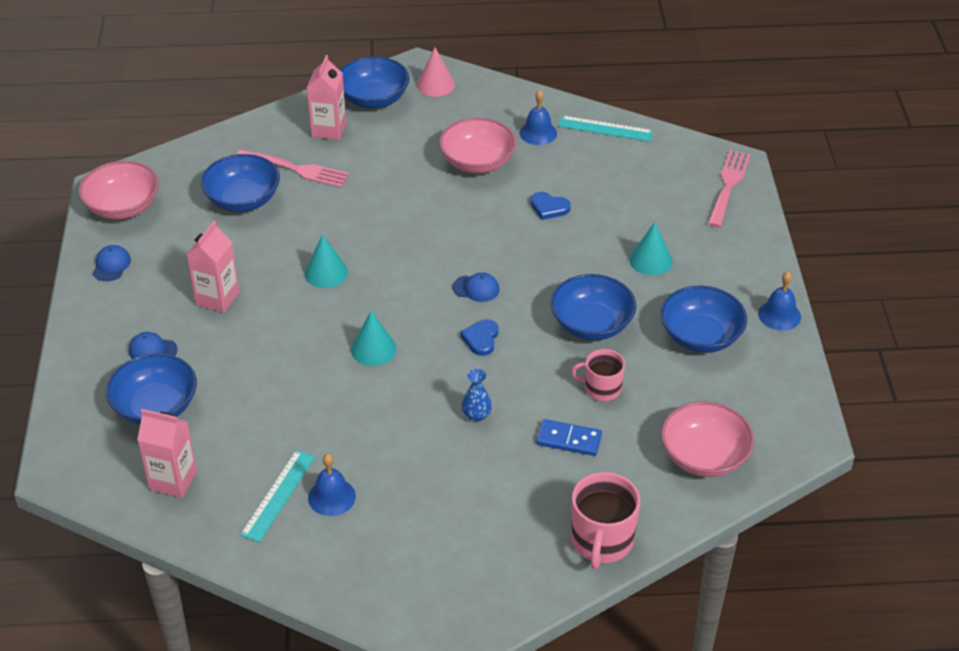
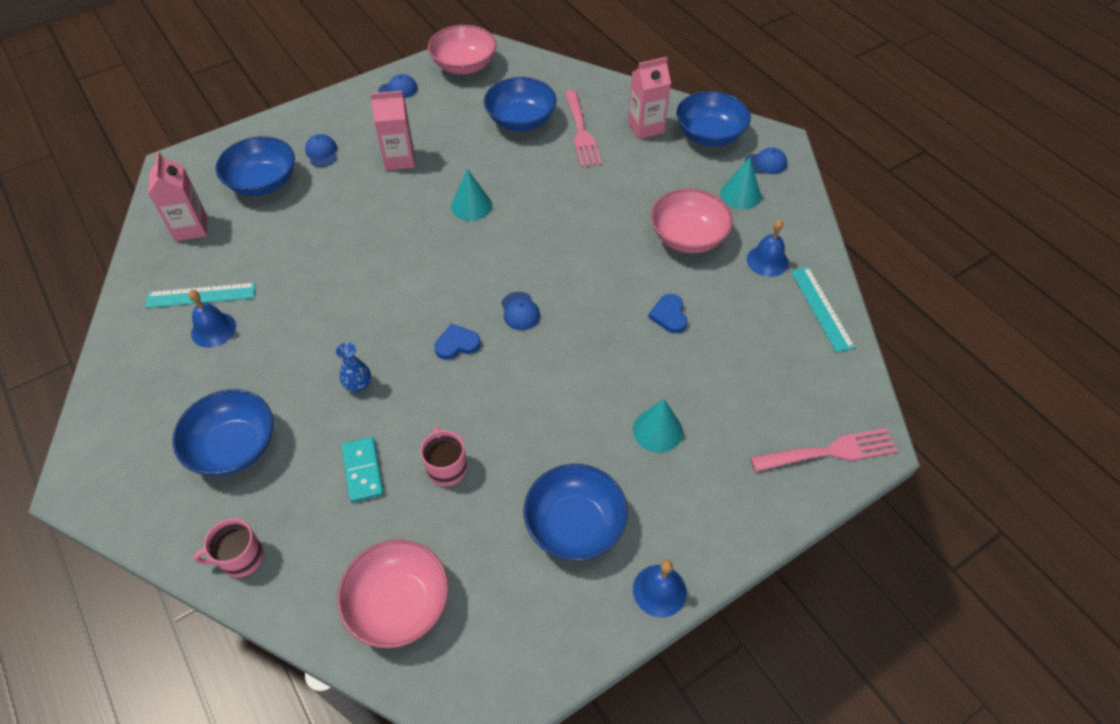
camera: 60 degrees right, 10 degrees up
turquoise cone [351,311,397,366] -> turquoise cone moved to [720,157,761,209]
pink cone [417,48,455,97] -> blue cap [745,147,787,174]
blue domino [537,419,602,456] -> turquoise domino [342,437,384,503]
blue bowl [550,274,636,340] -> blue bowl moved to [172,389,273,476]
pink mug [571,472,640,569] -> pink mug [194,519,264,577], size x0.63

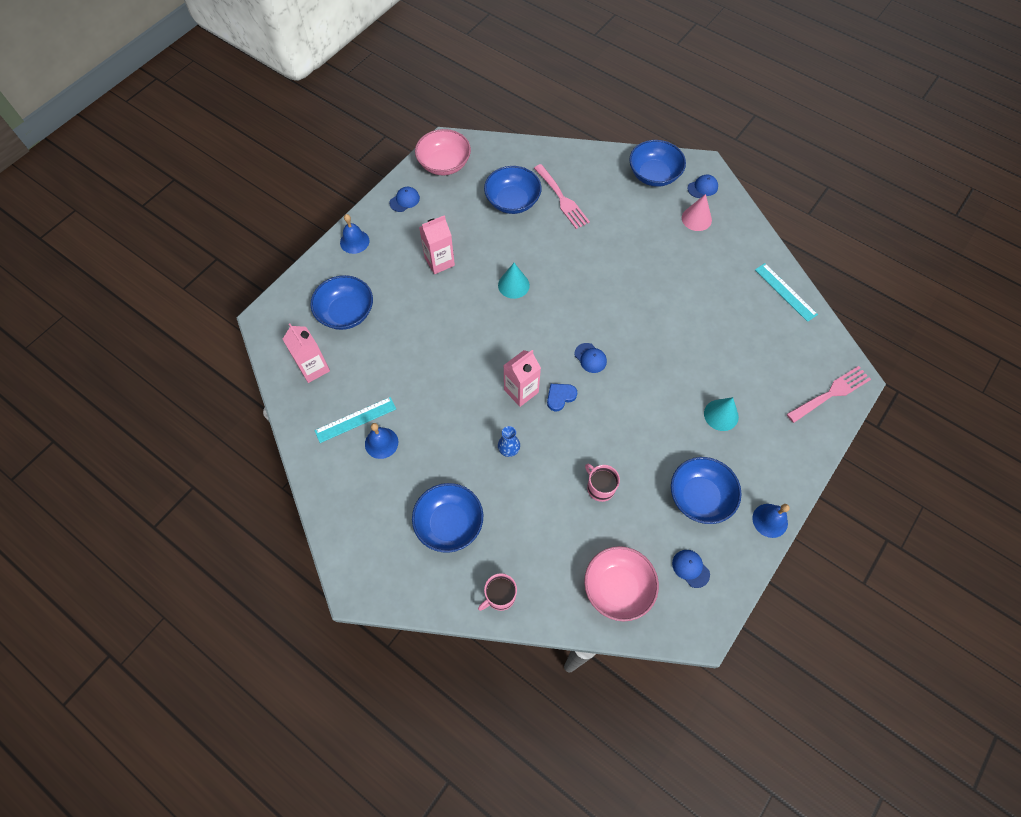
camera: 20 degrees left, 10 degrees up
blue cap [305,134,337,167] -> blue cap moved to [672,550,710,588]
turquoise domino [342,437,384,503] -> none
pink carton [628,57,671,139] -> pink carton moved to [503,350,541,407]
blue heart [648,294,687,333] -> none
pink bowl [651,189,733,253] -> none
turquoise cone [720,157,761,209] -> pink cone [682,194,712,231]
blue bell [747,220,788,277] -> blue bell moved to [340,214,369,254]

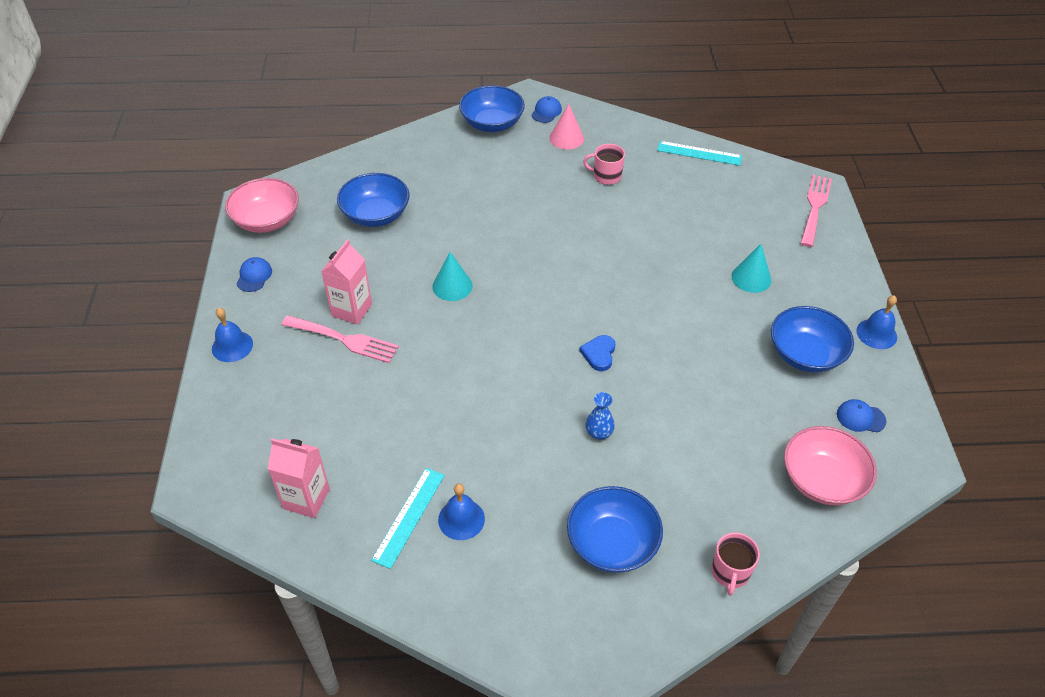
camera: 40 degrees left, 15 degrees down
blue bowl [310,275,373,330] -> none
pink carton [503,350,541,407] -> none
pink fork [534,164,590,229] -> pink fork moved to [281,315,399,363]
blue cap [574,343,607,373] -> none
pink mug [585,464,620,502] -> pink mug moved to [583,144,625,185]

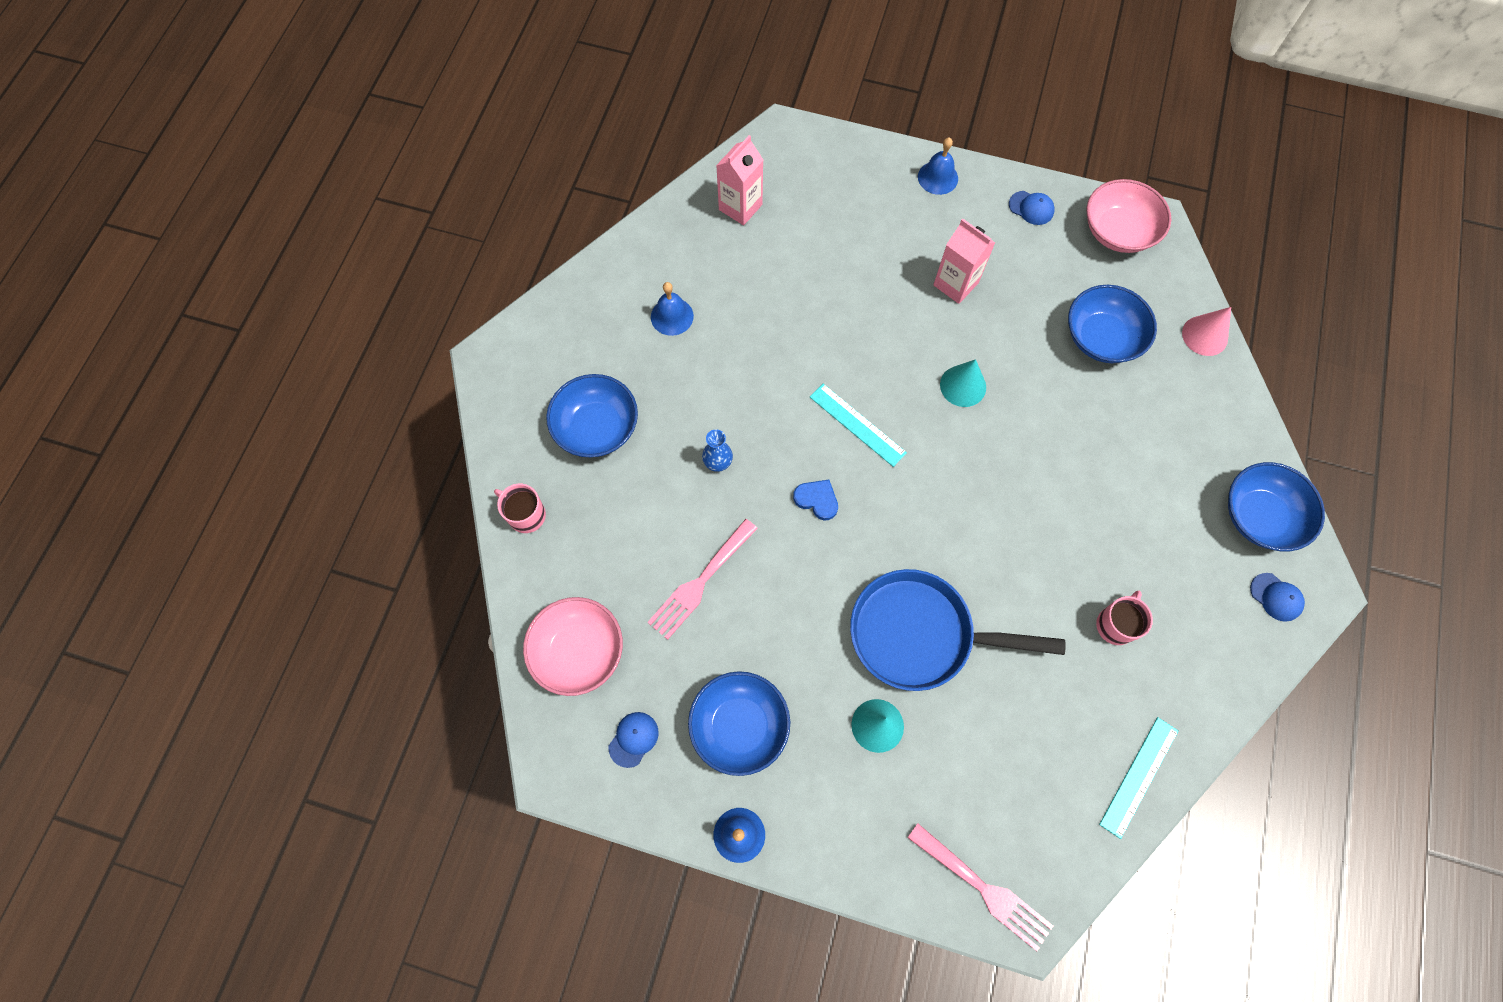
camera: 110 degrees right, 20 degrees up
pink fork [281,315,399,363] -> pink fork moved to [648,519,758,640]
turquoise ruler [371,468,445,569] -> turquoise ruler moved to [810,384,907,467]
pink cone [550,104,584,149] -> pink cone moved to [1182,307,1231,356]
none -> blue pan [850,569,1066,691]

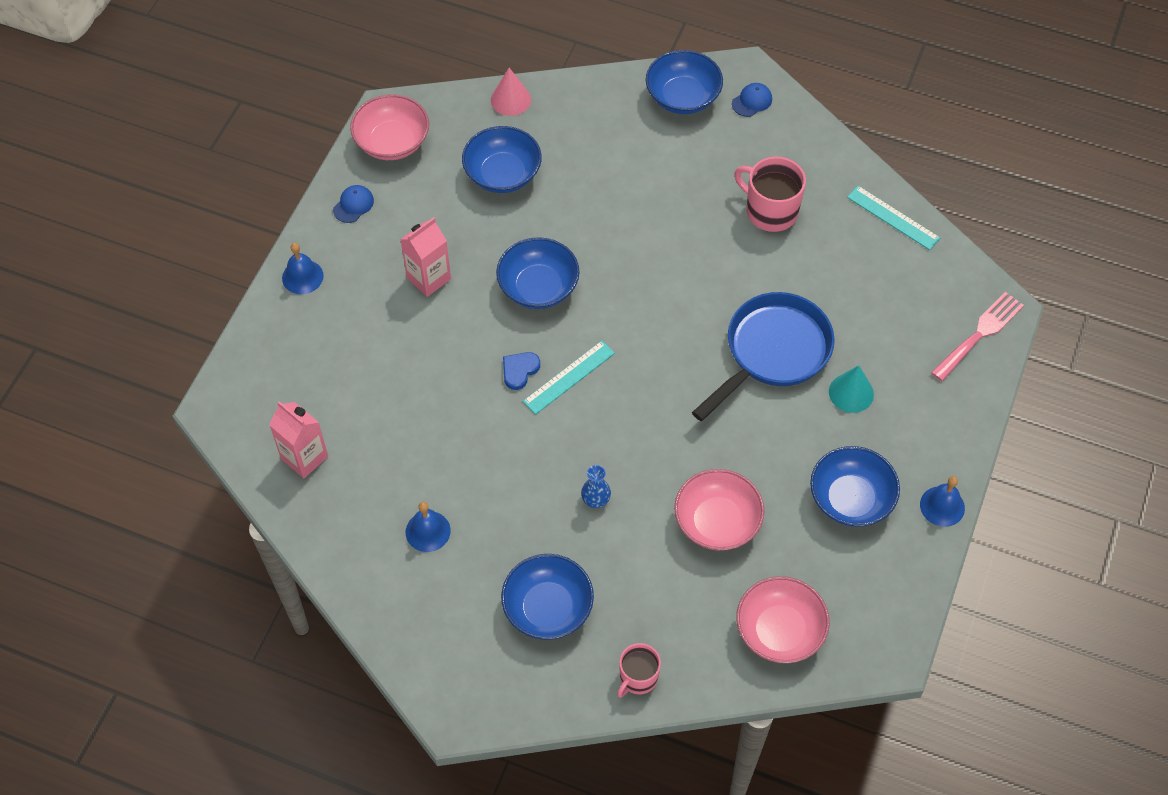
camera: 85 degrees left, 10 degrees down
blue cap [609,712,659,768] -> none
pink fork [648,519,758,640] -> pink bowl [674,469,765,551]
blue heart [793,480,838,520] -> blue heart moved to [503,352,540,390]
blue pan [850,569,1066,691] -> blue pan turned 150 degrees counterclockwise [692,292,835,421]
turquoise cone [940,359,986,407] -> blue bowl [496,237,580,309]
pink mug [1096,591,1153,645] -> pink mug [734,156,806,232], size x1.59

